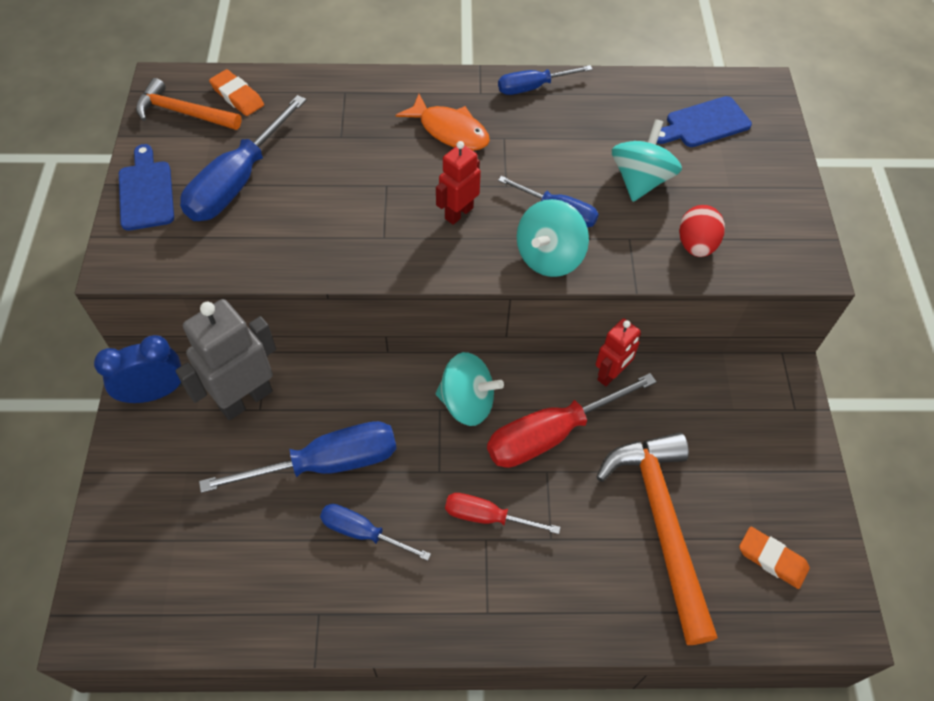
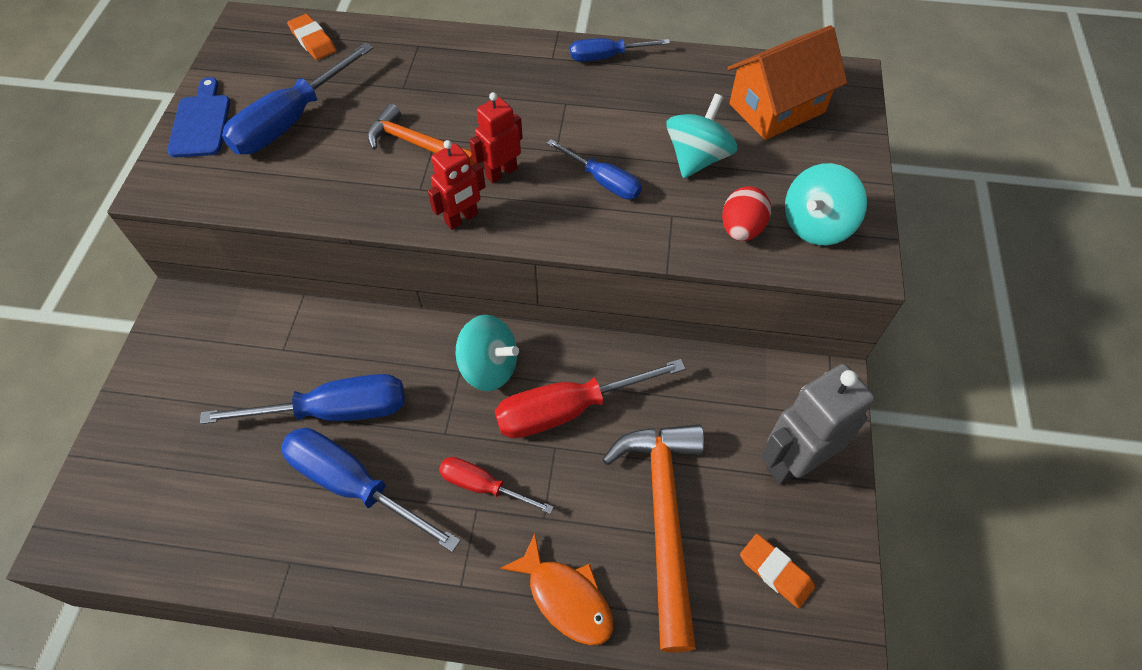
camera: 10 degrees right, 0 degrees up
blue clock [94,335,183,403] -> none
orange hammer [136,78,241,130] -> orange hammer moved to [367,104,475,166]
grey robot [176,299,276,420] -> grey robot moved to [761,364,875,485]
blue screwdriver [320,504,431,561] -> blue screwdriver [281,428,461,552], size x1.71
orange fish [396,94,490,151] -> orange fish moved to [500,534,613,645]
turquoise spinning top [517,199,589,277] -> turquoise spinning top moved to [785,163,867,245]
red robot [596,318,641,386] -> red robot moved to [428,140,486,230]
blue cutting board [657,96,752,147] -> orange house [727,25,847,140]

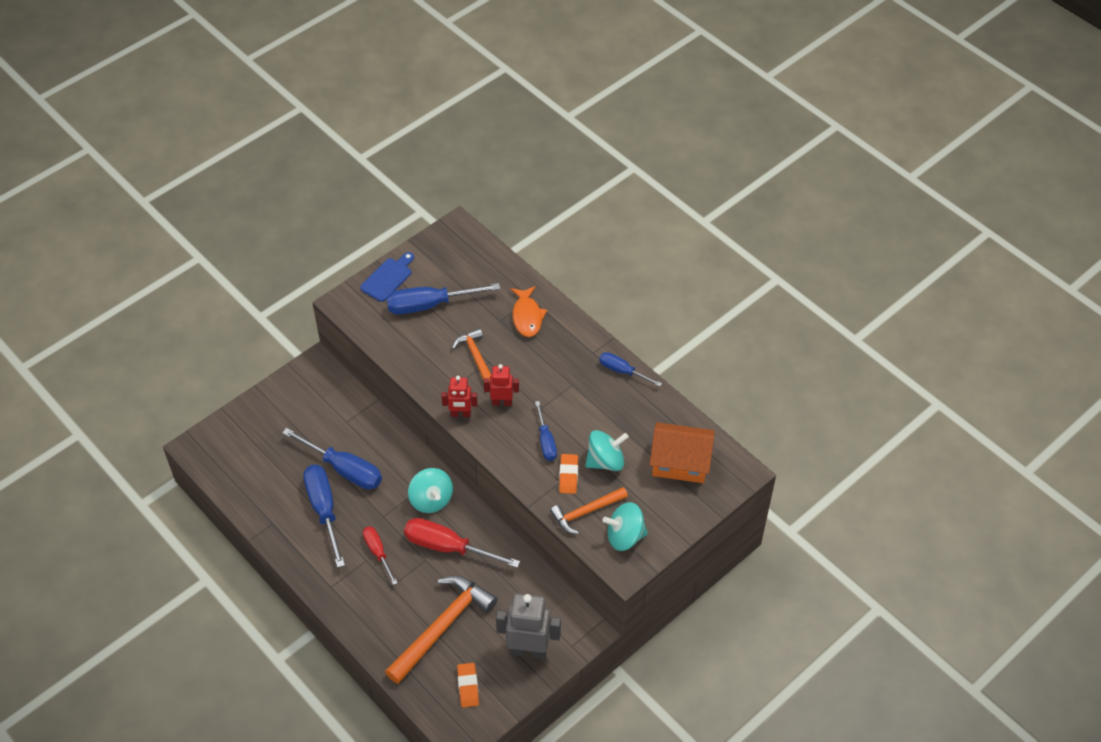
camera: 40 degrees right, 5 degrees down
orange eraser [287,14,336,60] -> orange eraser moved to [559,454,578,494]
orange fish [500,534,613,645] -> orange fish moved to [511,286,547,337]
red egg [722,186,771,241] -> orange hammer [550,487,628,534]

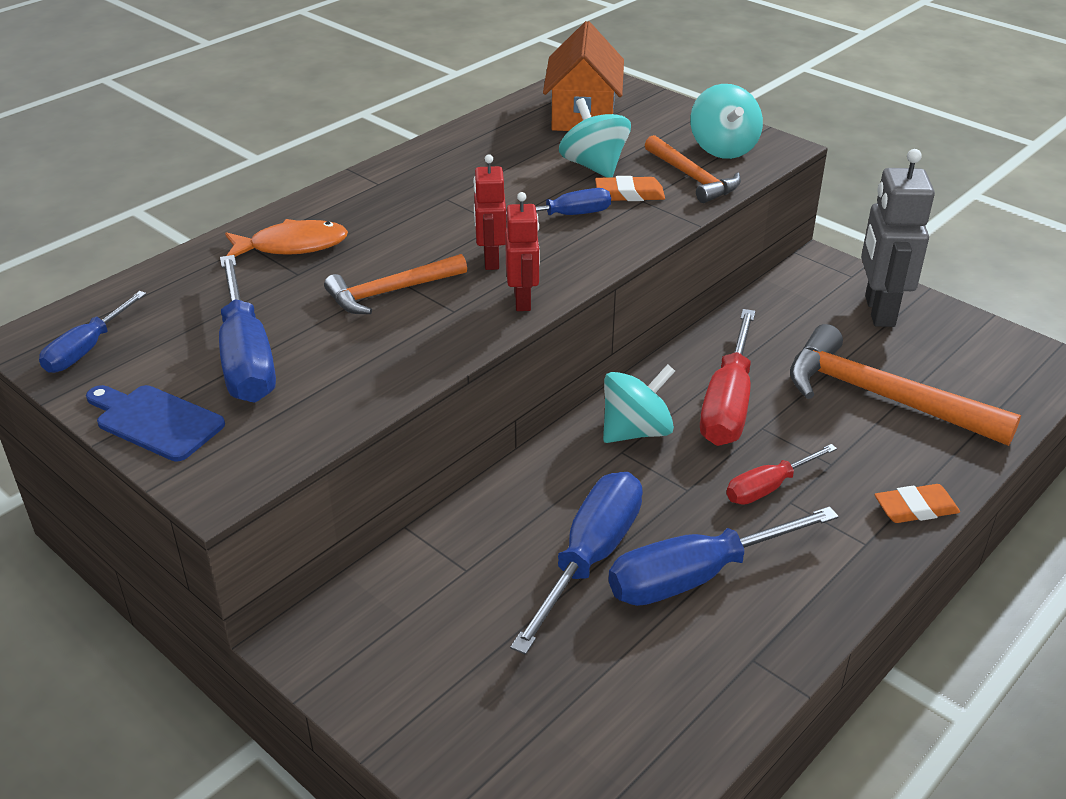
camera: 95 degrees left, 15 degrees down
orange eraser [457,663,479,708] -> orange eraser moved to [875,484,960,523]
blue screwdriver [599,352,662,387] -> blue screwdriver moved to [39,291,146,373]

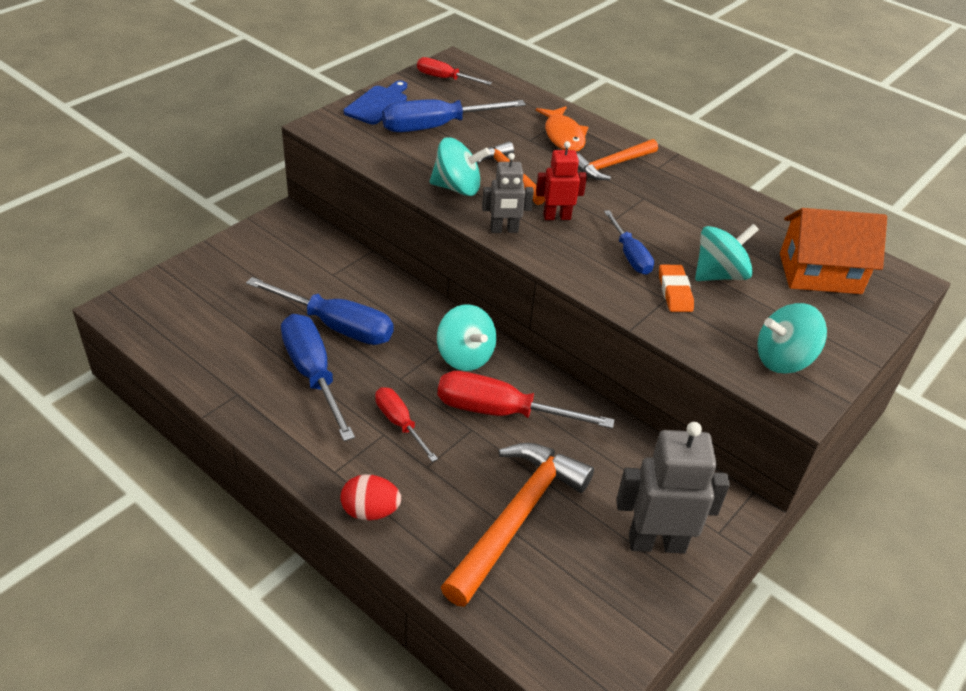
camera: 85 degrees right, 5 degrees up
blue screwdriver [39,291,146,373] -> red screwdriver [417,57,492,85]
red robot [505,192,540,311] -> grey robot [482,153,534,233]
orange hammer [645,135,741,203] -> orange hammer moved to [577,139,658,180]
orange eraser [875,484,960,523] -> red egg [340,474,401,521]
none -> turquoise spinning top [430,137,490,196]

